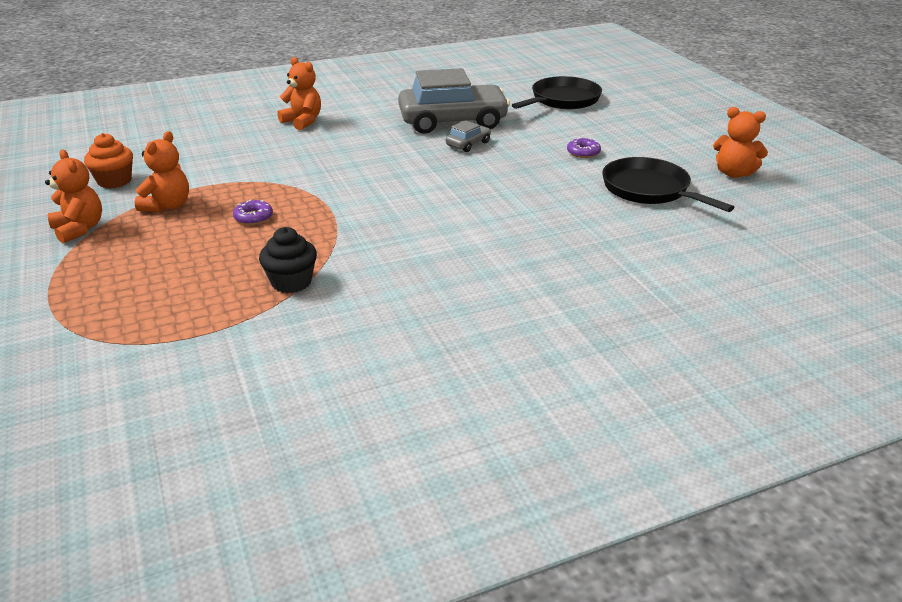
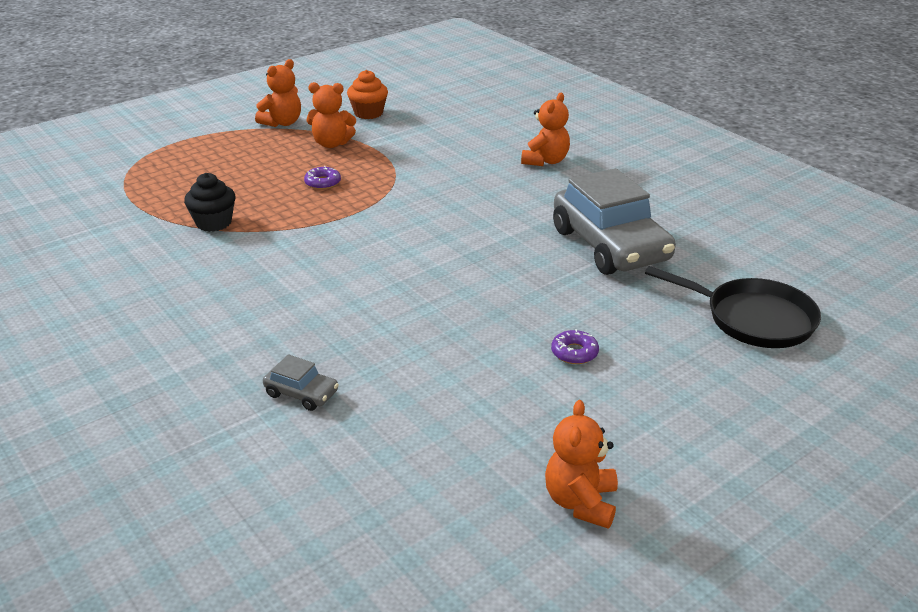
camera: 75 degrees right, 0 degrees up
grey car [446,120,491,152] -> grey car moved to [263,354,339,411]
black pan [602,157,734,212] -> none

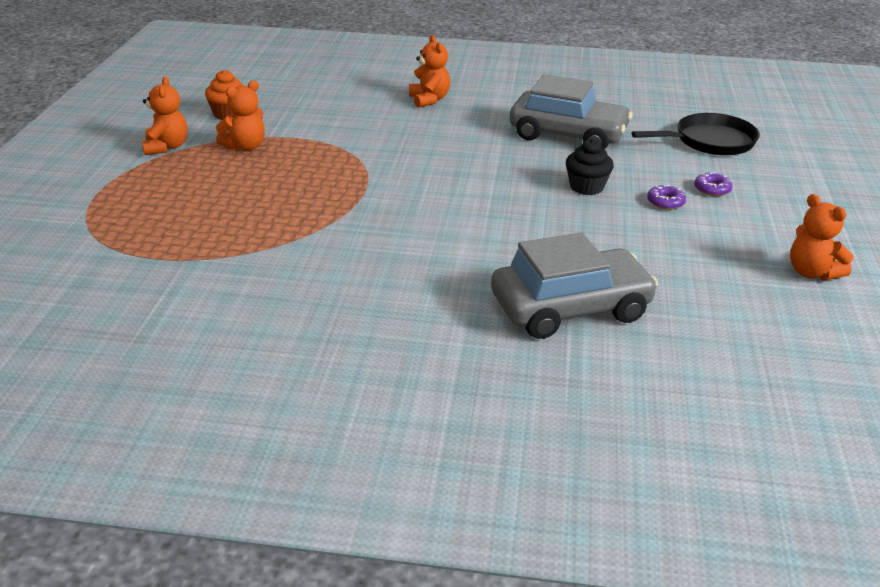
camera: 45 degrees left, 0 degrees up
black cupcake [184,173,236,232] -> black cupcake moved to [566,139,614,195]
grey car [263,354,339,411] -> grey car [491,233,658,339], size x2.35
purple donut [304,166,341,190] -> purple donut moved to [694,172,733,196]

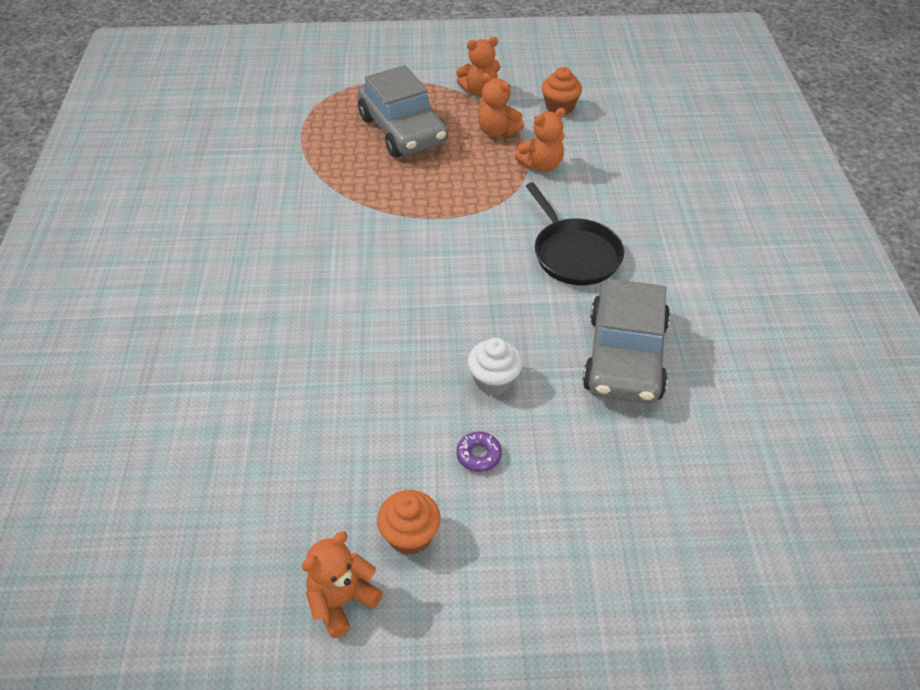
camera: 80 degrees right, 15 degrees up
orange teddy bear [409,35,450,108] -> orange teddy bear moved to [515,108,566,172]
grey car [491,233,658,339] -> grey car moved to [358,65,448,158]
black cupcake [566,139,614,195] -> white cupcake [468,338,523,396]
black pan [631,113,760,156] -> black pan moved to [526,182,624,285]
purple donut [694,172,733,196] -> none
none -> orange cupcake [377,490,441,555]

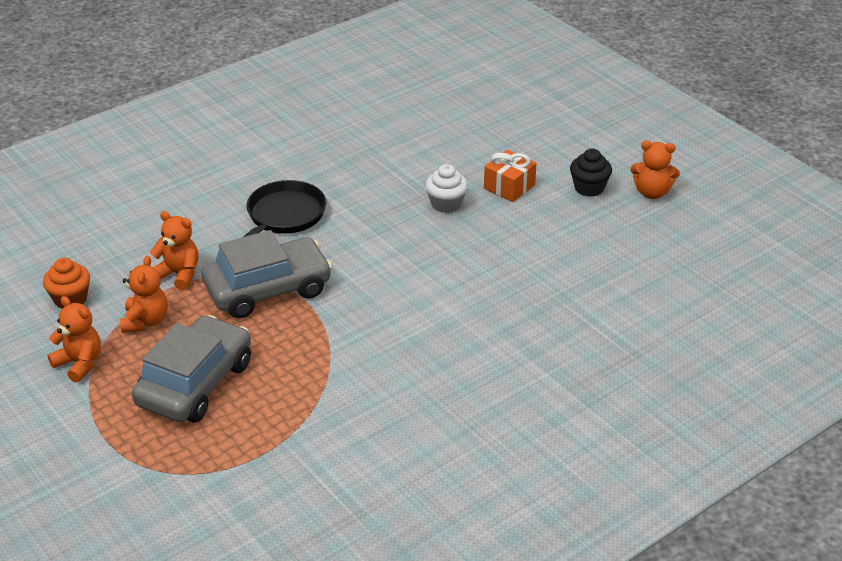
camera: 125 degrees left, 10 degrees down
orange cupcake [377,490,441,555] -> black cupcake [570,148,612,197]
purple donut [456,432,502,472] -> orange gift [484,150,537,202]
grey car [582,279,670,404] -> grey car moved to [202,230,332,318]

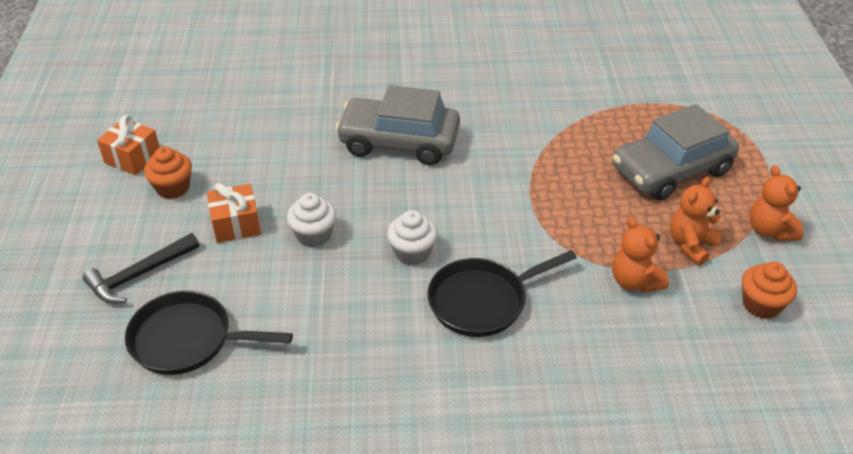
camera: 145 degrees left, 5 degrees up
grey car [202,230,332,318] -> grey car moved to [335,85,460,165]
black cupcake [570,148,612,197] -> orange cupcake [144,146,192,199]
orange teddy bear [630,141,680,199] -> orange gift [97,115,160,175]
none -> black hammer [83,233,199,304]
none -> black pan [125,291,293,375]
none -> white cupcake [387,210,438,265]

